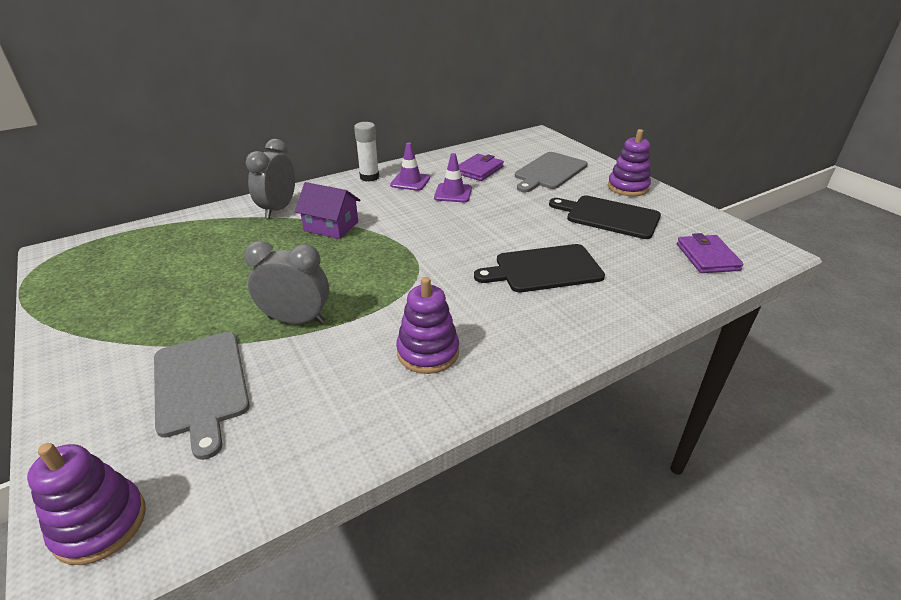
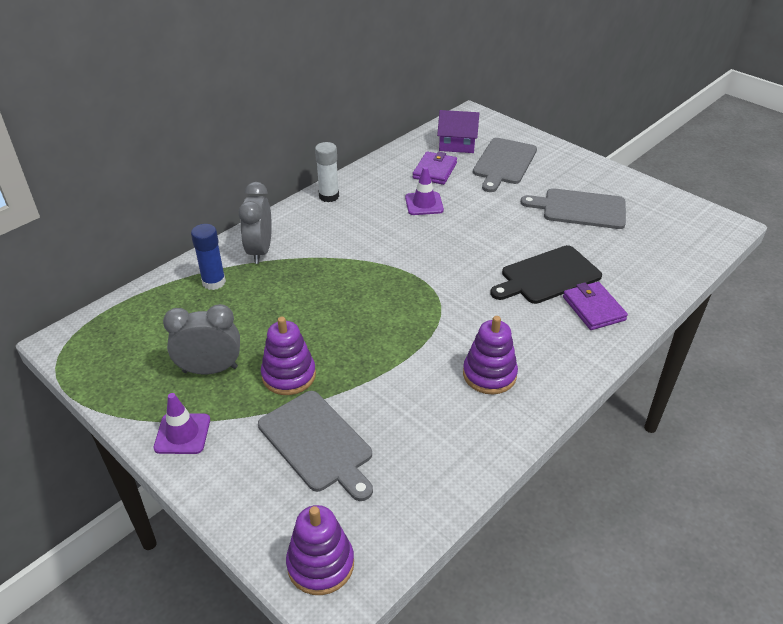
camera: 15 degrees left, 5 degrees up
grey clock [244,241,329,324] -> grey clock moved to [163,304,240,375]
purple house [295,182,361,239] -> purple house moved to [437,110,479,153]
purple traffic cone [390,142,430,191] -> purple traffic cone moved to [154,393,210,454]
black cutting board [549,195,661,239] -> grey cutting board [521,188,626,229]
purple stacking toy [608,129,651,196] -> purple stacking toy moved to [261,317,316,395]
purple wallet [677,233,744,273] -> purple wallet moved to [563,282,628,330]
none -> blue glue stick [191,224,226,290]

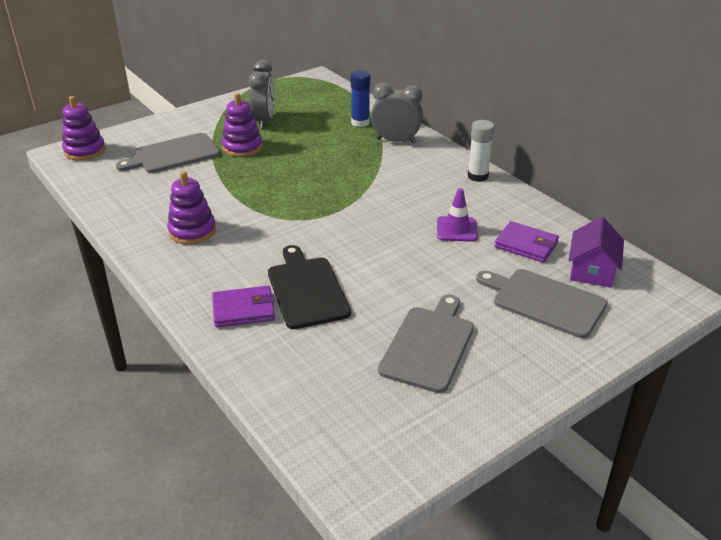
camera: 100 degrees right, 5 degrees down
purple traffic cone [154,393,210,454] -> none

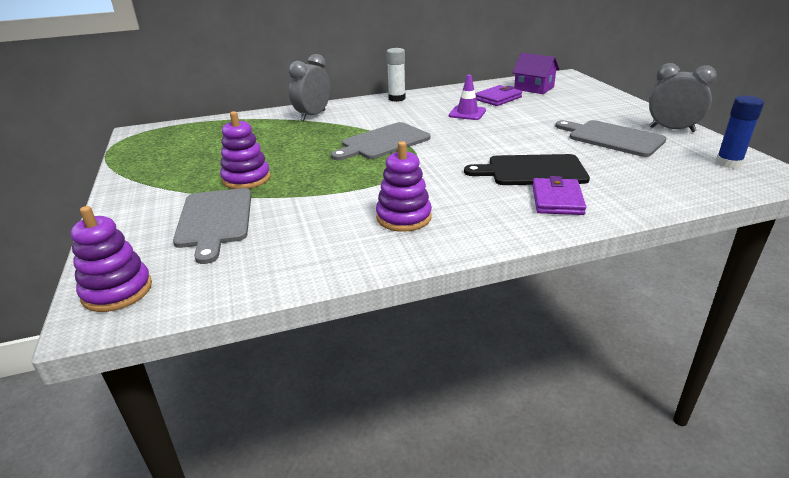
camera: 70 degrees left, 5 degrees down
grey clock [248,60,274,129] -> grey clock moved to [649,63,717,132]
blue glue stick [351,70,370,127] -> blue glue stick moved to [716,96,764,169]
grey cutting board [476,269,607,338] -> grey cutting board moved to [331,122,431,160]

